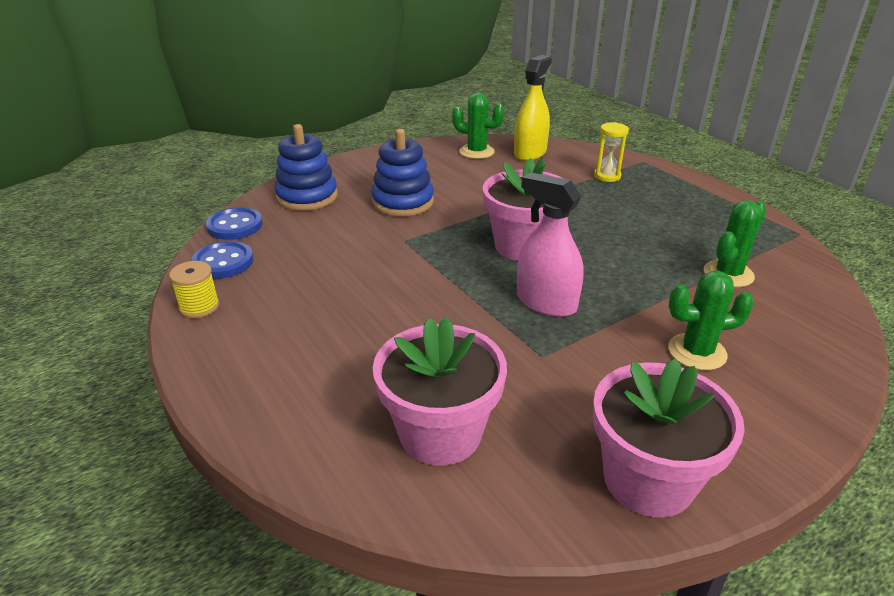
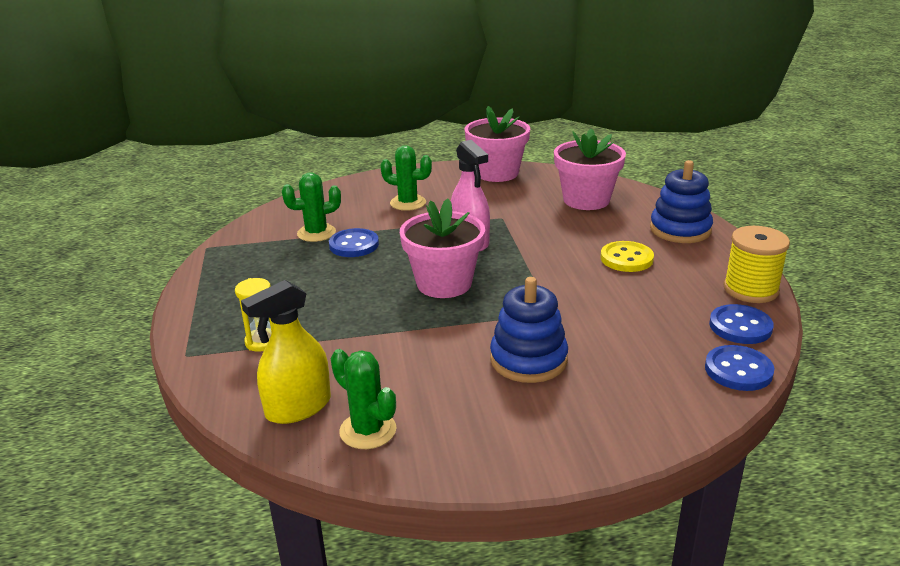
camera: 155 degrees left, 5 degrees down
yellow spool [169,261,219,318] -> yellow spool [723,226,790,303], size x1.57
blue stacking toy [274,124,338,211] -> blue stacking toy moved to [650,160,713,243]
none -> blue button [329,228,379,257]
none -> yellow button [601,241,654,272]

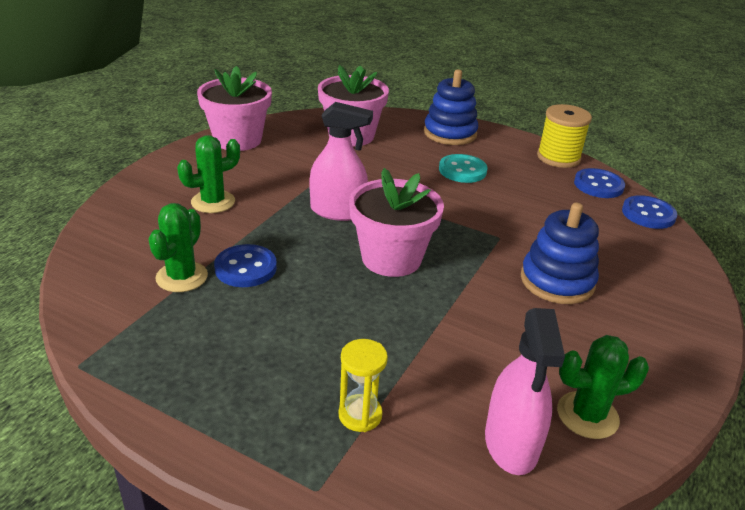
camera: 55 degrees left, 5 degrees up
yellow spray bottle [241,280,331,424] -> pink spray bottle [485,308,565,475]
yellow button [601,241,654,272] -> turquoise button [439,154,488,183]

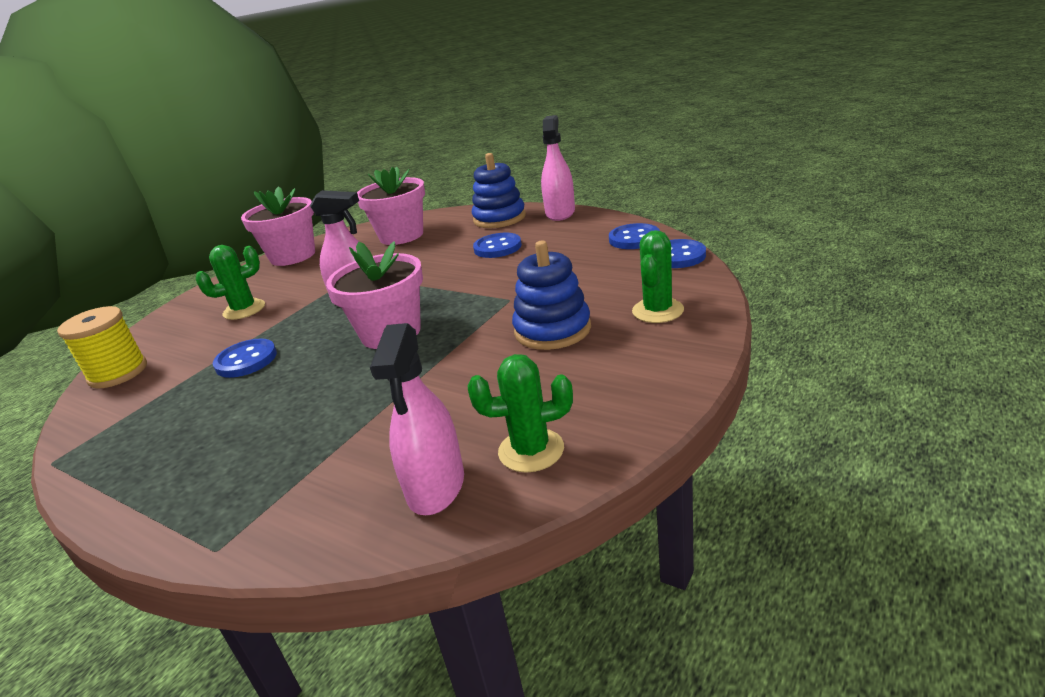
camera: 10 degrees right, 5 degrees down
green cactus [149,203,208,292] -> green cactus moved to [632,230,684,323]
yellow hourglass [339,339,388,432] -> none
turquoise button [439,154,488,183] -> blue button [473,233,522,258]
yellow spool [537,104,592,168] -> yellow spool moved to [57,306,147,389]
none -> pink spray bottle [541,115,575,221]

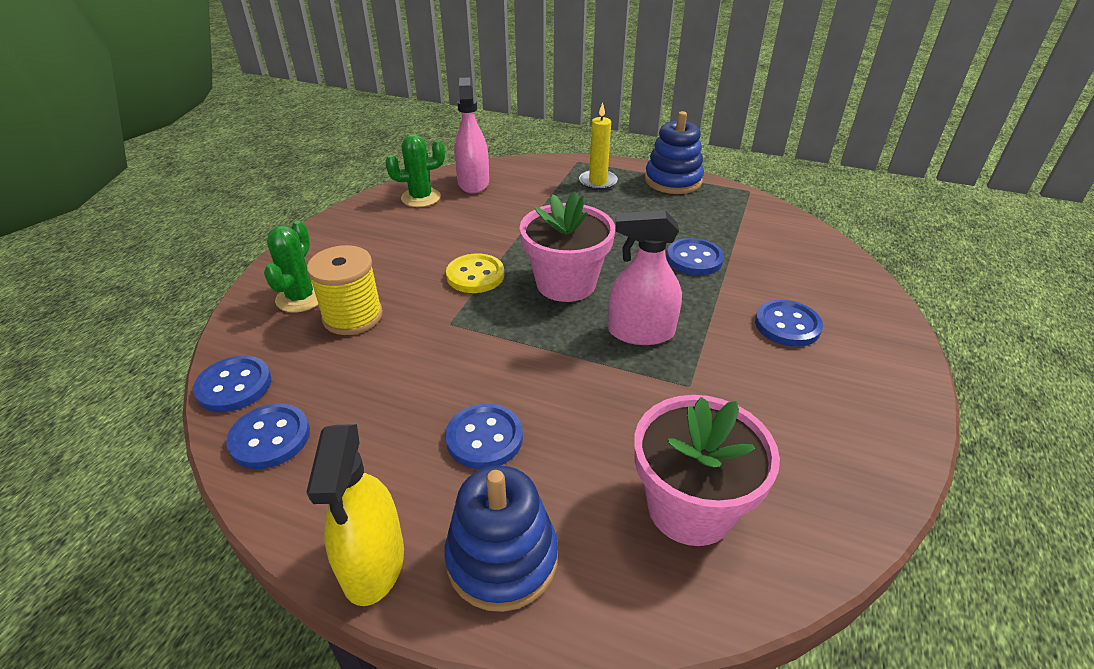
camera: 165 degrees right, 10 degrees up
yellow spool [57,306,147,389] -> yellow spool moved to [307,245,383,335]
green cactus [196,245,265,320] -> blue button [755,300,823,347]
pink flower pot [241,186,315,266] -> none
blue stacking toy [512,241,591,350] -> blue stacking toy moved to [645,111,704,194]
pink spray bottle [541,115,575,221] -> yellow spray bottle [306,424,404,606]
none -> yellow button [446,254,504,293]
none -> yellow candle [579,103,618,190]

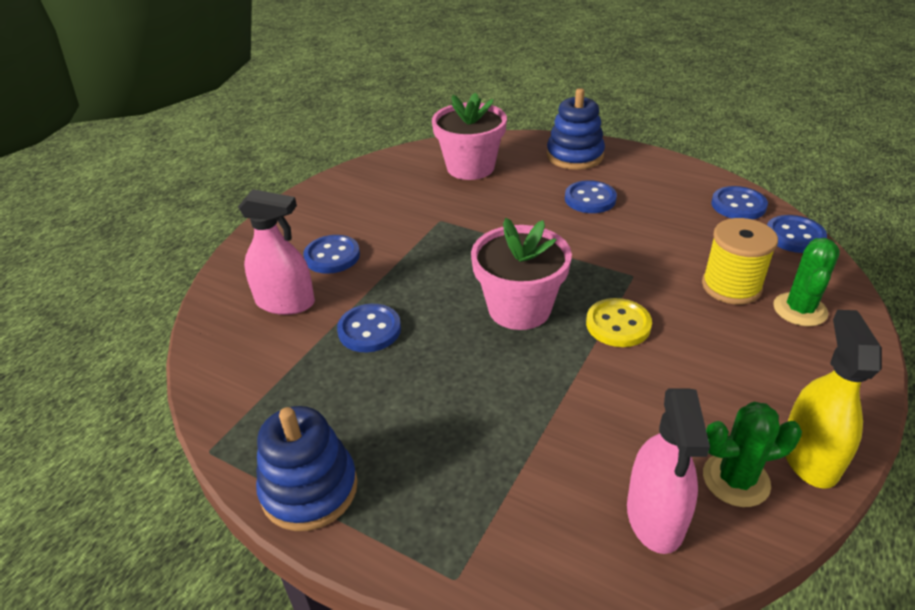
camera: 170 degrees left, 0 degrees up
yellow spray bottle [306,424,404,606] -> yellow spray bottle moved to [785,310,882,489]
yellow candle [579,103,618,190] -> none
pink spray bottle [608,210,682,345] -> pink spray bottle moved to [238,189,315,315]

